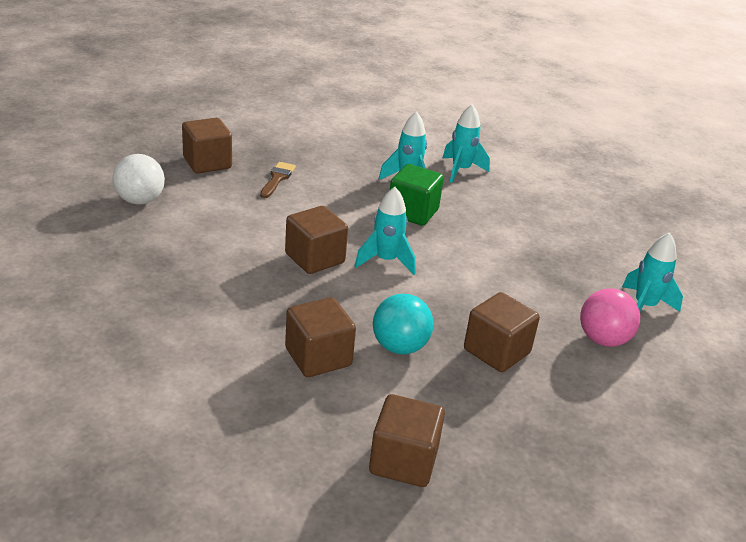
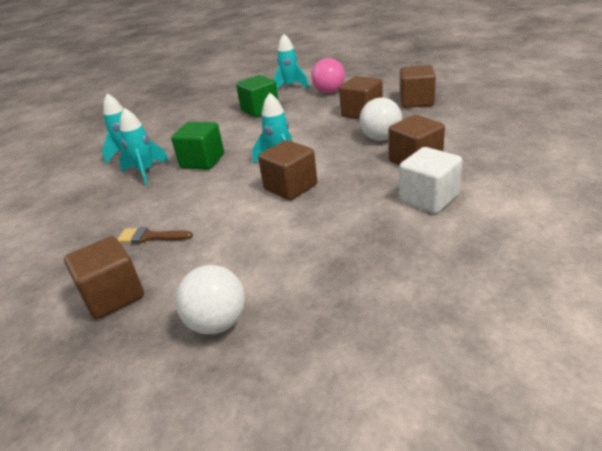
camera: 90 degrees left, 0 degrees up
brown cube [369,394,445,487] -> brown cube moved to [400,65,436,108]
turquoise ball [373,294,433,354] -> white ball [359,97,402,141]
none -> green cube [236,75,279,117]
none -> white cube [399,147,462,214]

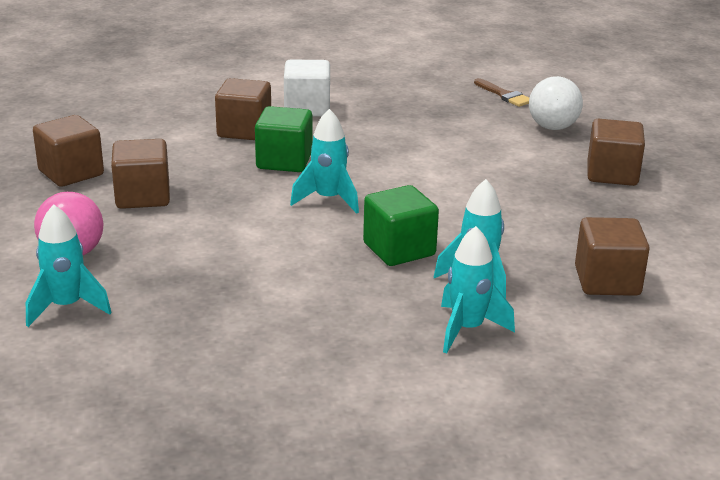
camera: 140 degrees left, 5 degrees down
brown brush [117,227,193,244] -> brown brush moved to [474,78,529,107]
green cube [236,75,279,117] -> green cube moved to [255,106,313,172]
brown cube [258,140,317,200] -> brown cube moved to [575,217,650,296]
white ball [359,97,402,141] -> none

